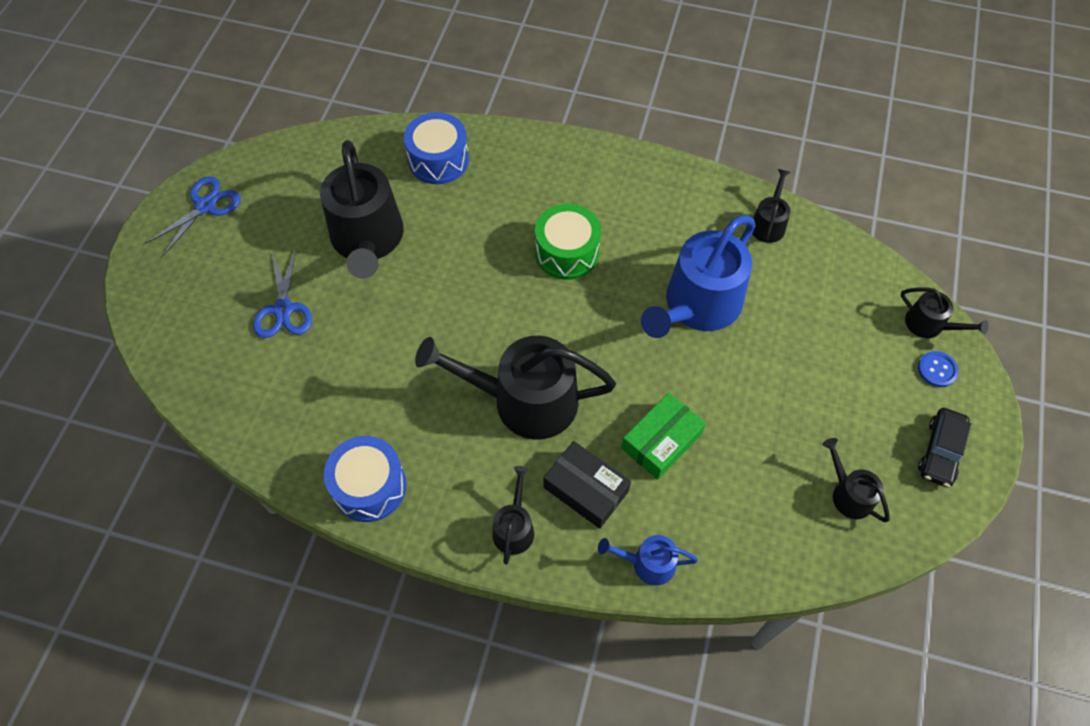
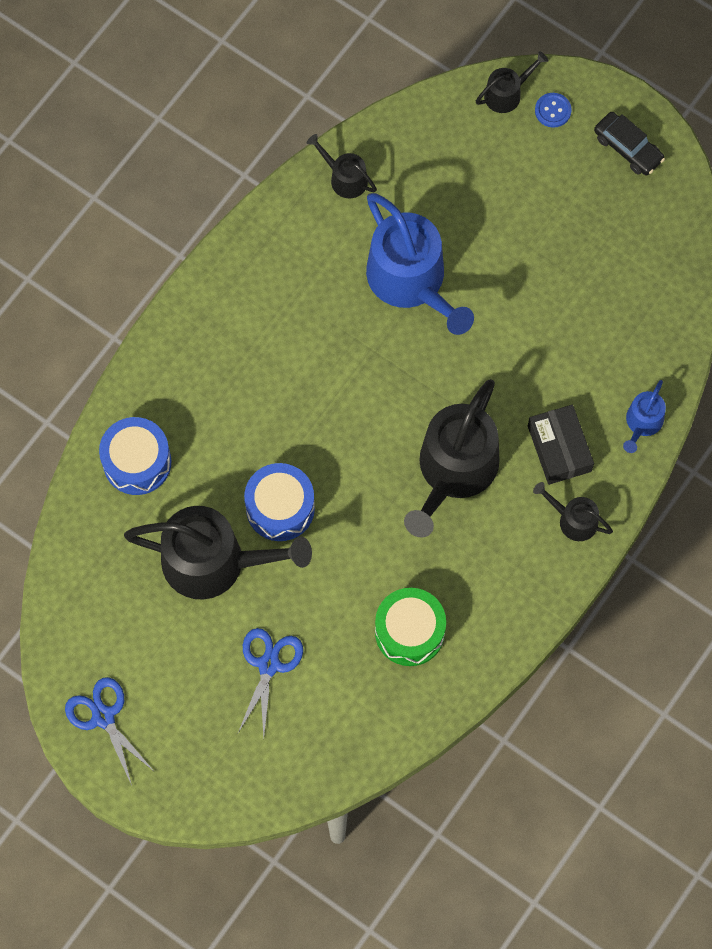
camera: 70 degrees left, 10 degrees up
blue scissors [253,249,312,338] -> blue scissors turned 90 degrees counterclockwise [238,628,303,737]
blue drum [324,436,406,522] -> blue drum moved to [244,463,315,541]
green drum [535,204,601,280] -> green drum moved to [375,588,446,666]
black box [543,441,631,529] -> black box turned 75 degrees counterclockwise [528,404,594,485]
green box [621,393,706,480] -> none
black watering can [822,438,890,522] -> none

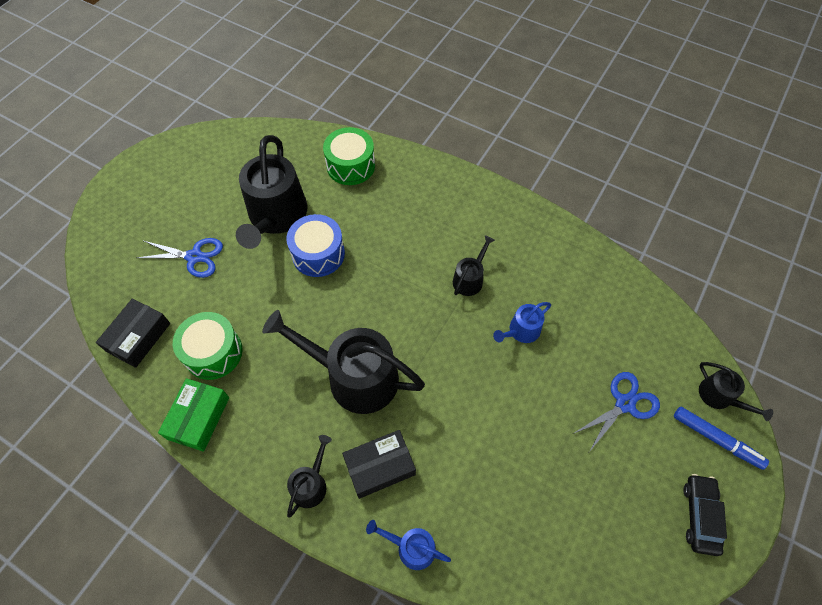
camera: 85 degrees right, 10 degrees down
blue scissors [65,677,155,786] -> blue scissors moved to [573,372,660,452]
blue drum [99,417,172,495] -> green drum [323,127,375,185]
black watering can [307,134,377,199] -> black watering can moved to [453,235,495,296]
blue watering can [366,193,474,335] -> blue watering can [493,302,551,343], size x0.48
blue button [535,93,572,128] -> blue marker [674,406,769,470]
black car [594,112,665,175] -> black car turned 150 degrees clockwise [683,474,727,556]
none -> black box [96,298,170,368]
none -> green box [158,378,229,452]

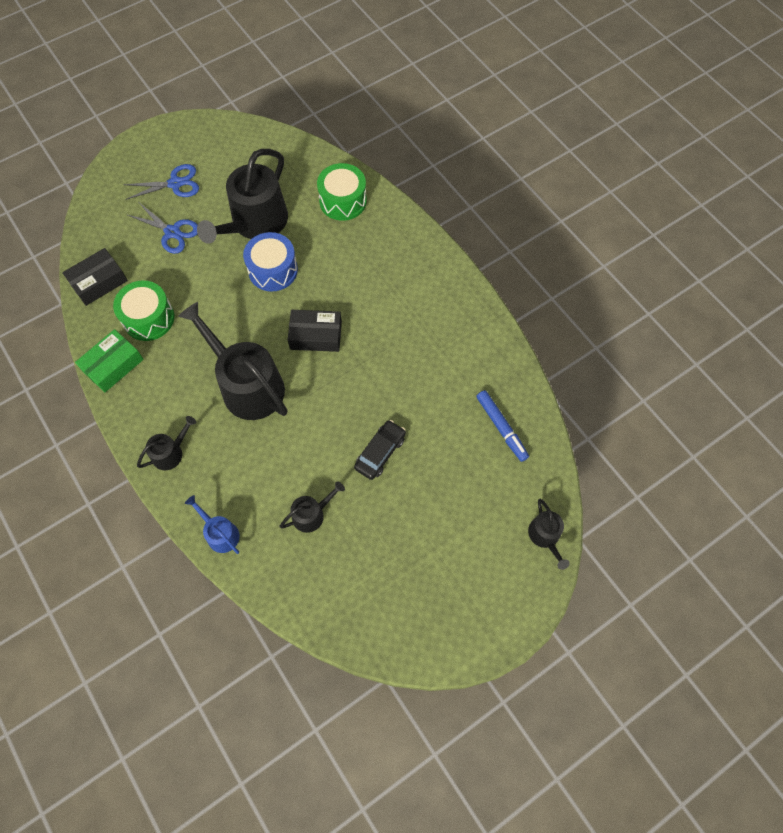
camera: 25 degrees right, 5 degrees up
black box [342,430,416,499] -> black box moved to [288,310,342,352]
black watering can [453,235,495,296] -> black watering can moved to [280,481,345,533]
blue watering can [493,302,551,343] -> none
blue scissors [573,372,660,452] -> blue scissors moved to [123,164,199,200]
blue marker [674,406,769,470] -> blue marker moved to [476,390,529,462]
black car [683,474,727,556] -> black car moved to [354,420,406,480]

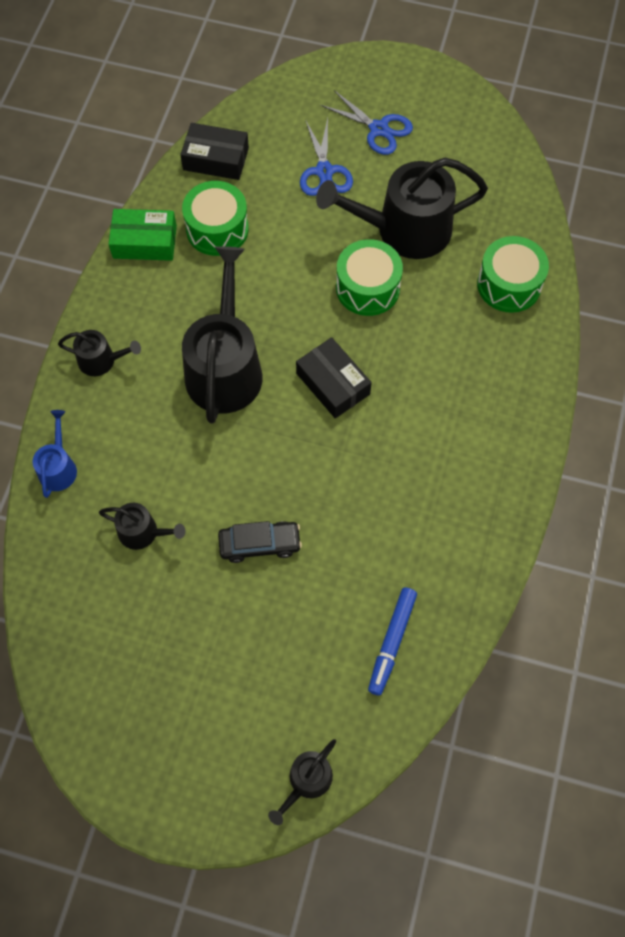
camera: 50 degrees right, 0 degrees up
blue drum [243,232,298,292] -> green drum [336,239,403,316]

